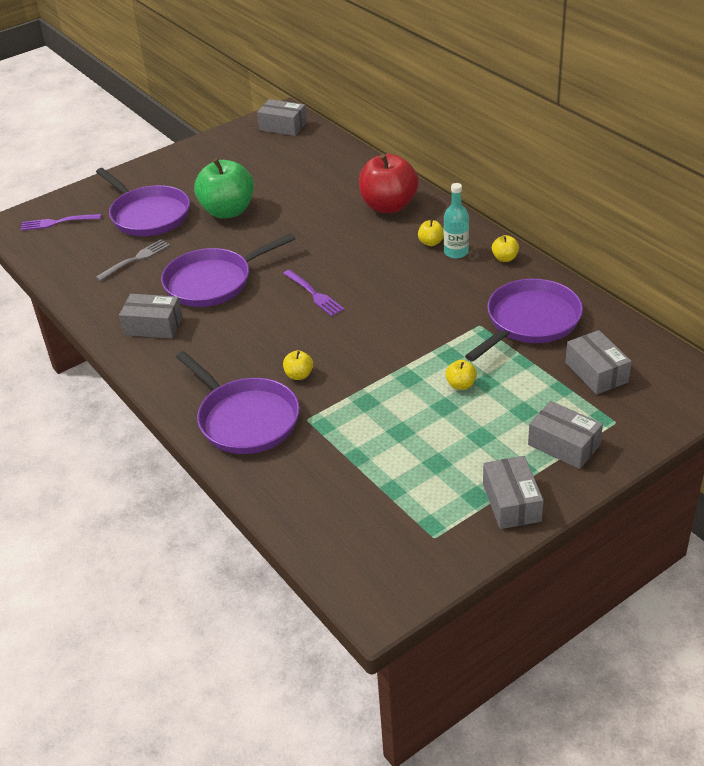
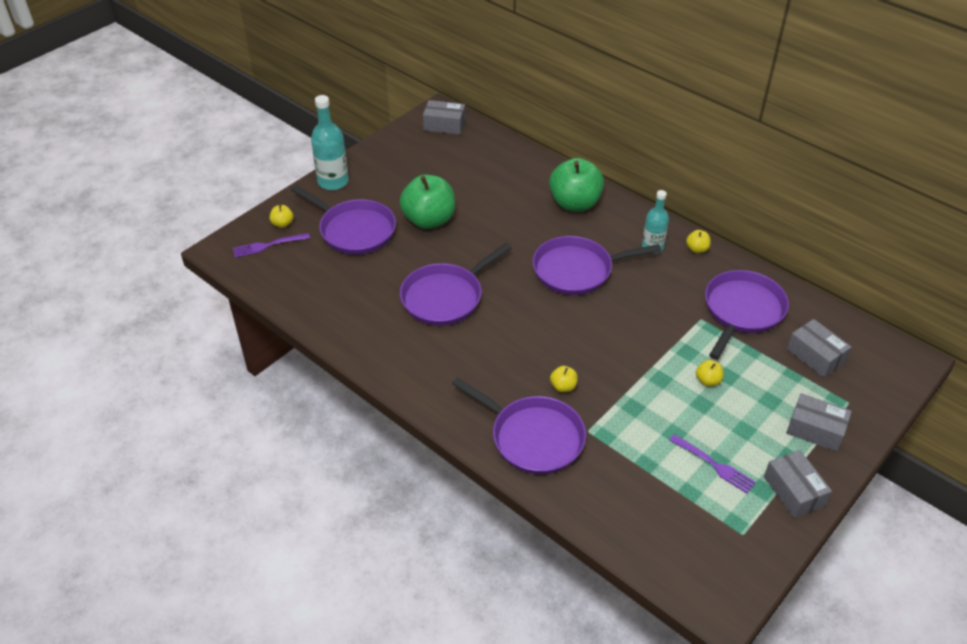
camera: 15 degrees left, 5 degrees up
grey fork [96,239,170,281] -> none
grey box [119,294,183,338] -> none
purple fork [283,270,345,316] -> purple fork moved to [669,434,756,494]
red apple [359,154,419,213] -> green apple [549,158,604,212]
yellow apple [418,219,444,246] -> yellow apple moved to [270,205,293,228]
none -> turquoise bottle [311,95,349,190]
none -> purple pan [533,236,661,295]

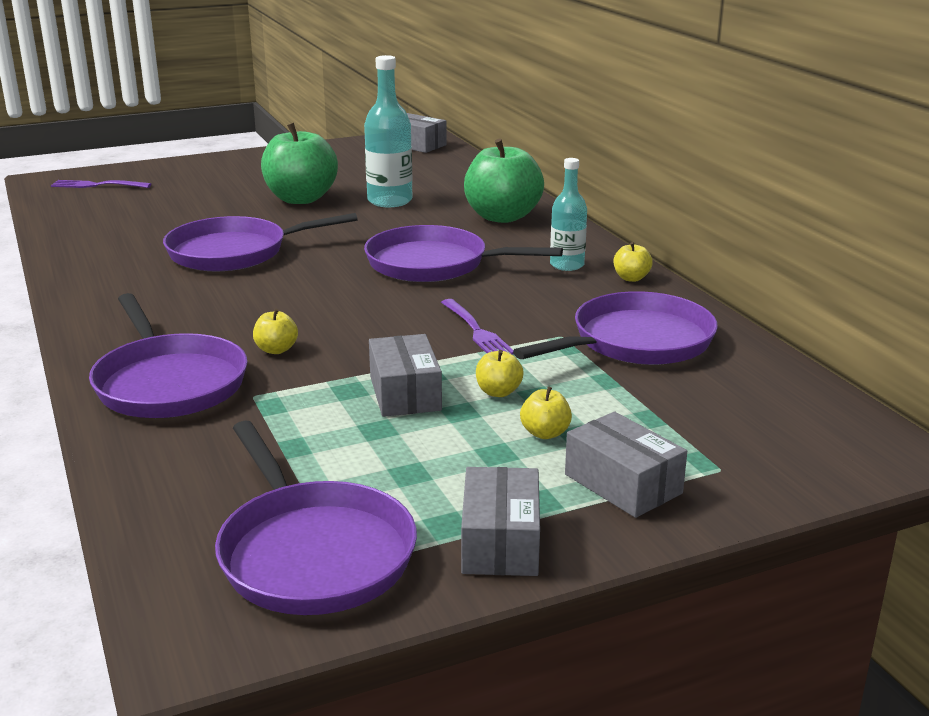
camera: 25 degrees right, 20 degrees down
yellow apple [270,205,293,228] -> yellow apple moved to [520,386,572,439]
purple pan [291,185,396,255] -> purple pan moved to [215,421,417,615]
turquoise bottle [311,95,349,190] -> turquoise bottle moved to [364,55,413,207]
purple fork [669,434,756,494] -> purple fork moved to [441,299,514,354]
grey box [787,319,852,378] -> grey box moved to [369,334,442,417]

